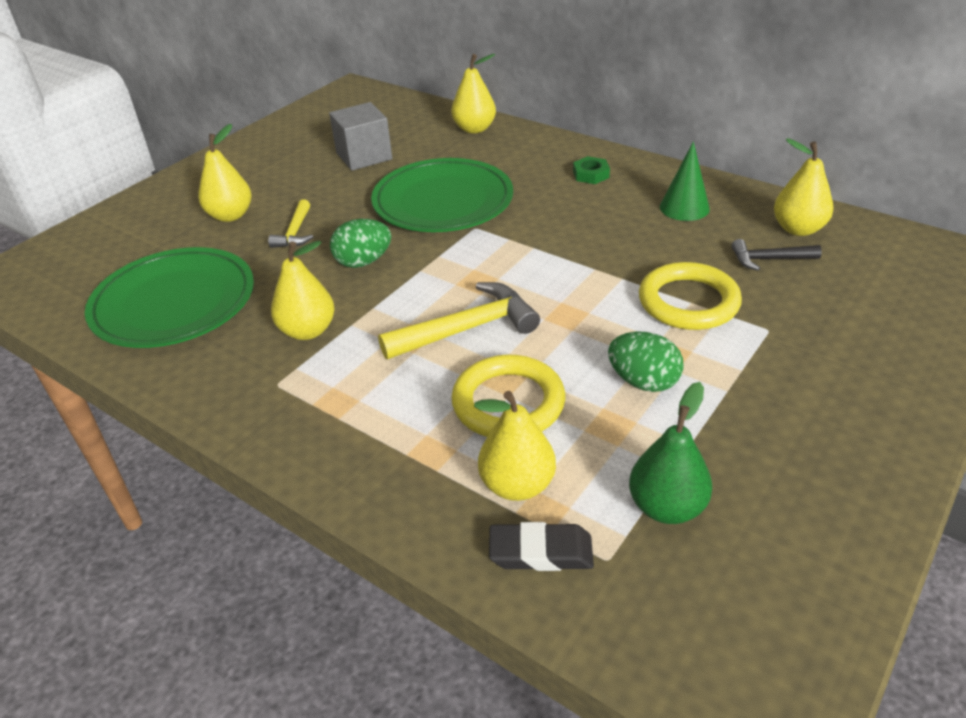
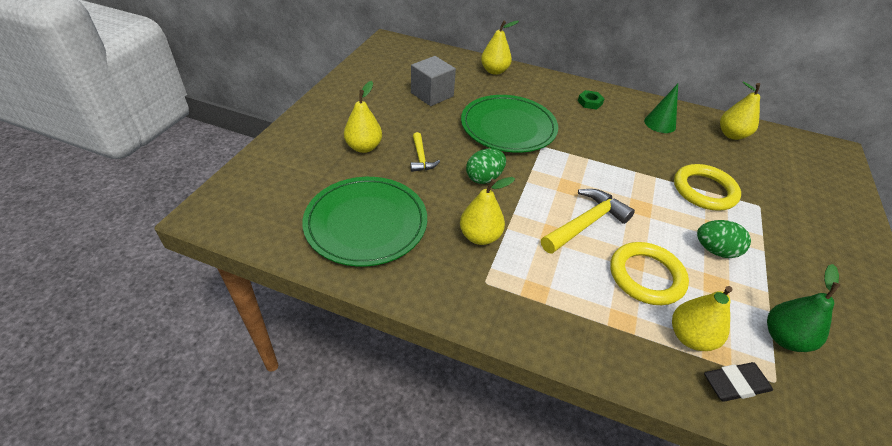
camera: 20 degrees left, 5 degrees up
black hammer [732,239,822,271] -> none

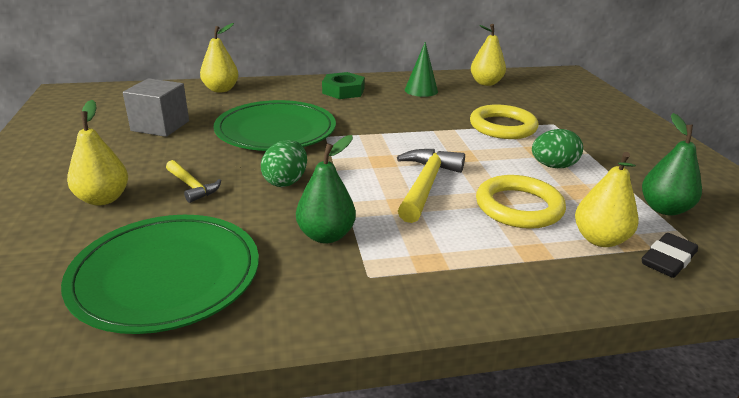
camera: 30 degrees left, 15 degrees down
yellow pear [460,177,515,245] -> green pear [296,135,356,244]
green nut [578,90,604,110] -> green nut [322,72,365,99], size x1.58

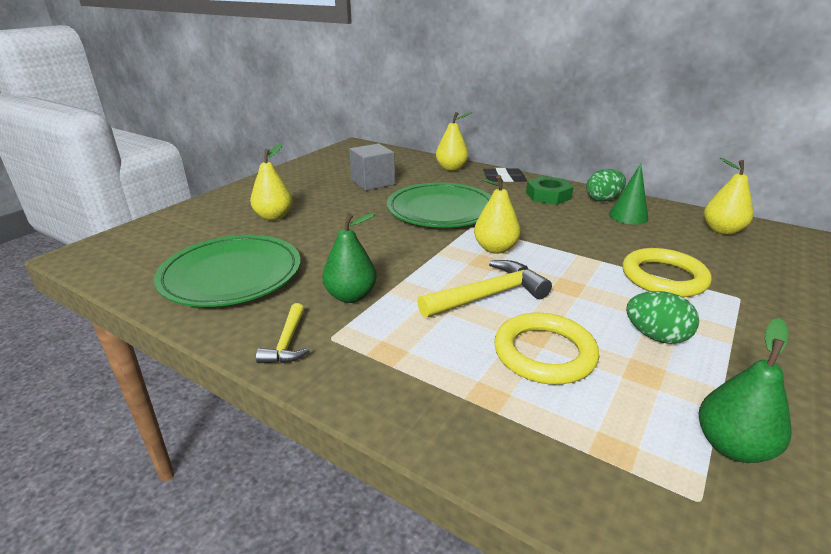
camera: 45 degrees right, 0 degrees up
yellow hammer [166,160,221,203] -> yellow hammer moved to [256,303,310,363]
green egg [261,140,307,187] -> green egg moved to [586,169,626,201]
yellow pear [575,152,639,247] -> yellow pear moved to [474,175,521,254]
black eraser [642,233,698,278] -> black eraser moved to [483,168,527,182]

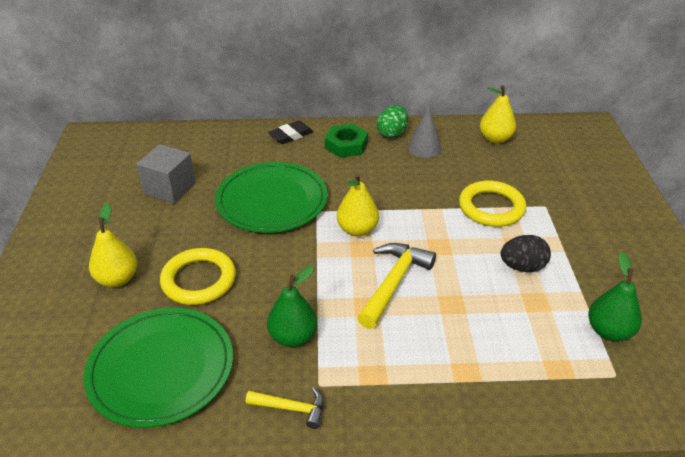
camera: 35 degrees left, 10 degrees up
yellow hammer [256,303,310,363] -> yellow hammer turned 45 degrees counterclockwise [246,387,324,429]
yellow pear [436,112,472,171] -> none
yellow ring [494,313,599,385] -> yellow ring moved to [160,248,236,305]
green cone [609,164,648,225] -> grey cone [408,105,441,158]
green egg [626,291,699,344] -> black egg [501,235,551,272]

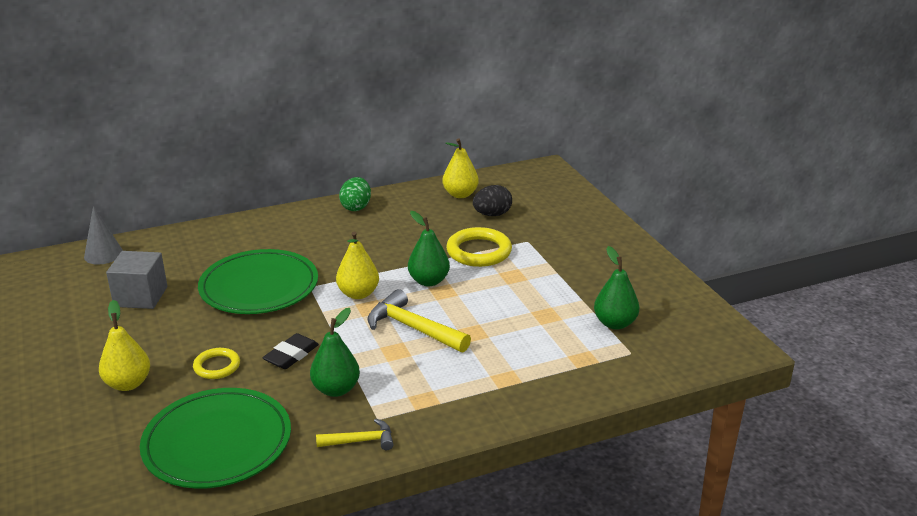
camera: 20 degrees left, 10 degrees down
yellow ring [160,248,236,305] -> yellow ring [193,348,240,379], size x0.59
black eraser [268,120,313,144] -> black eraser moved to [262,333,319,369]
green nut [325,124,368,158] -> none
yellow hammer [358,243,436,329] -> yellow hammer turned 60 degrees counterclockwise [368,289,471,352]
grey cone [408,105,441,158] -> grey cone moved to [84,206,123,264]
black egg [501,235,551,272] -> black egg moved to [473,185,512,216]
none -> green pear [408,211,450,286]

